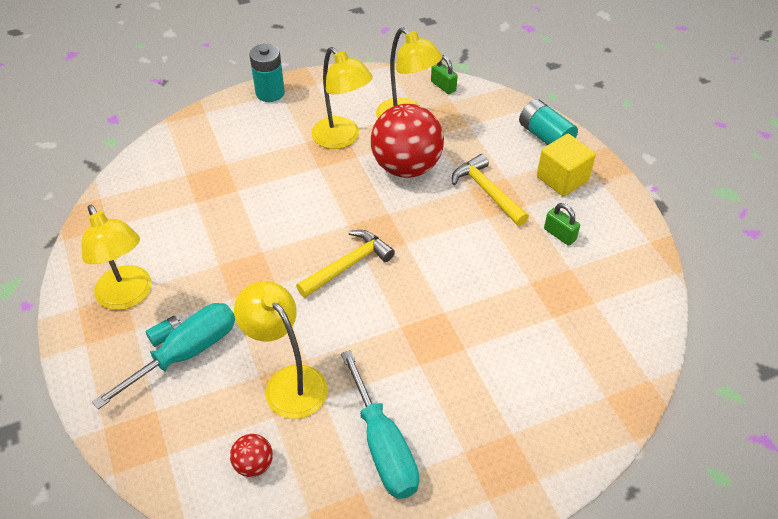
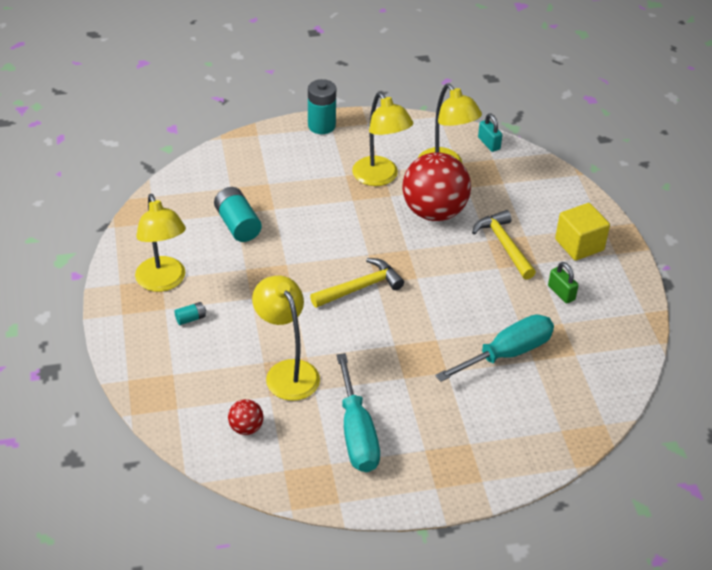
camera: 10 degrees right, 5 degrees down
turquoise screwdriver [92,303,235,409] -> turquoise screwdriver moved to [435,314,554,382]
green padlock [431,55,458,94] -> turquoise padlock [478,114,502,152]
turquoise battery [519,99,578,145] -> turquoise battery moved to [214,187,262,242]

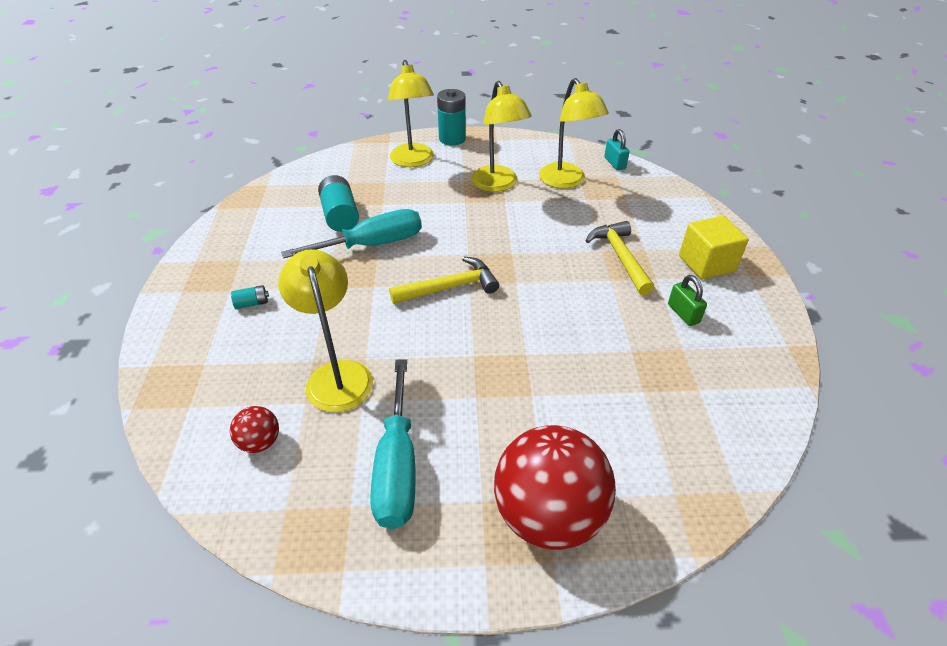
camera: 10 degrees right, 0 degrees up
yellow lamp [135,194,186,292] -> yellow lamp moved to [388,60,434,167]
red ball [402,152,471,221] -> red ball moved to [494,425,616,550]
turquoise screwdriver [435,314,554,382] -> turquoise screwdriver moved to [281,209,422,258]

